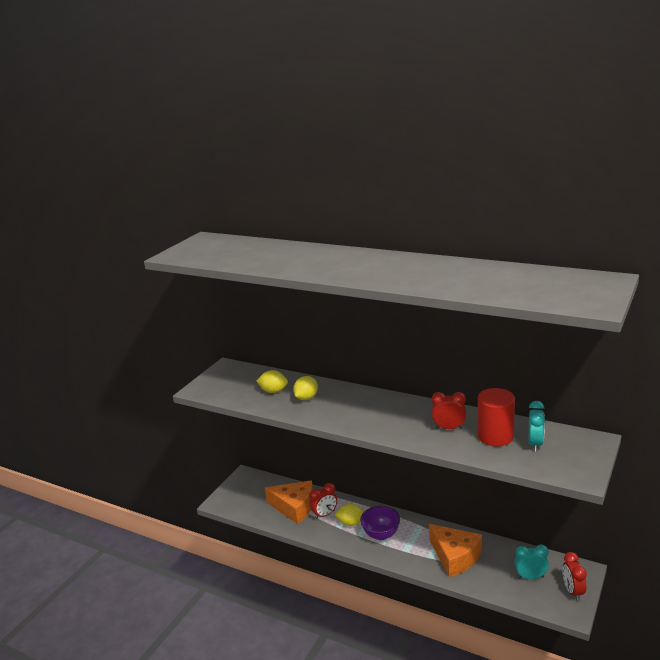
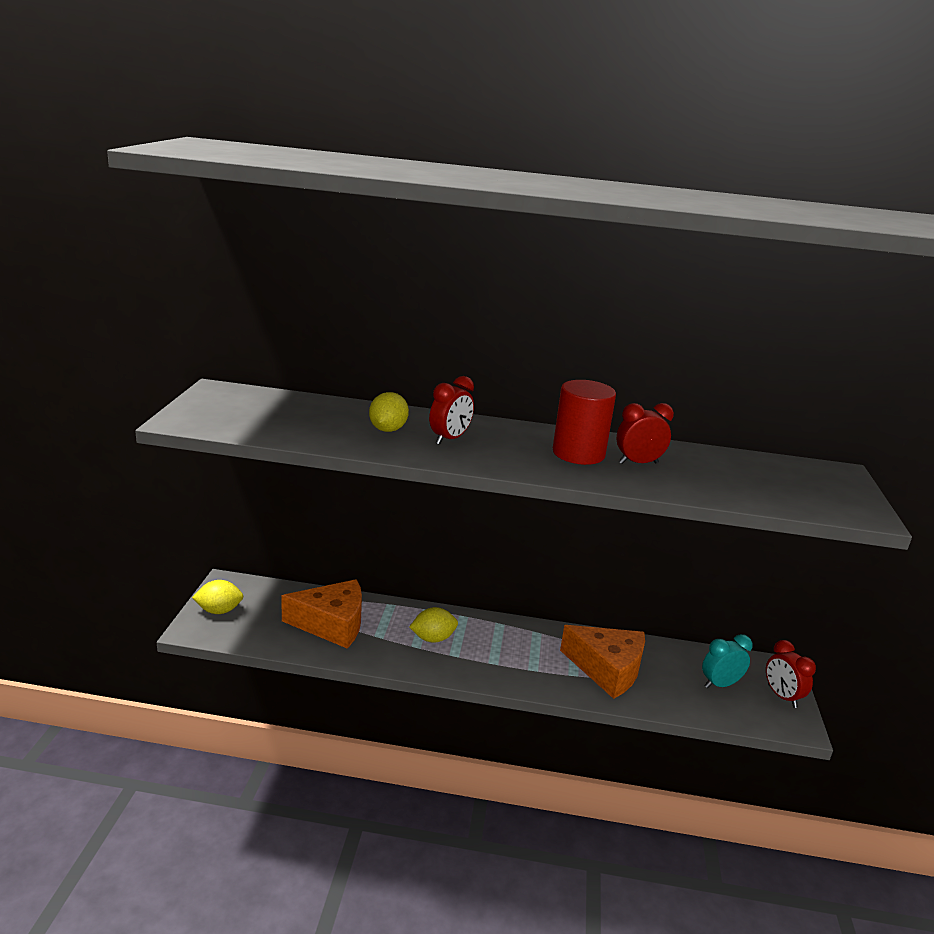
camera: 25 degrees left, 0 degrees up
yellow lemon [256,370,288,393] -> yellow lemon moved to [192,580,244,614]
red clock [310,483,337,519] -> red clock moved to [429,376,474,445]
purple bowl [360,506,400,540] -> none
red cylinder [477,388,515,446] -> red cylinder moved to [553,380,616,465]
turquoise clock [529,401,545,452] -> none

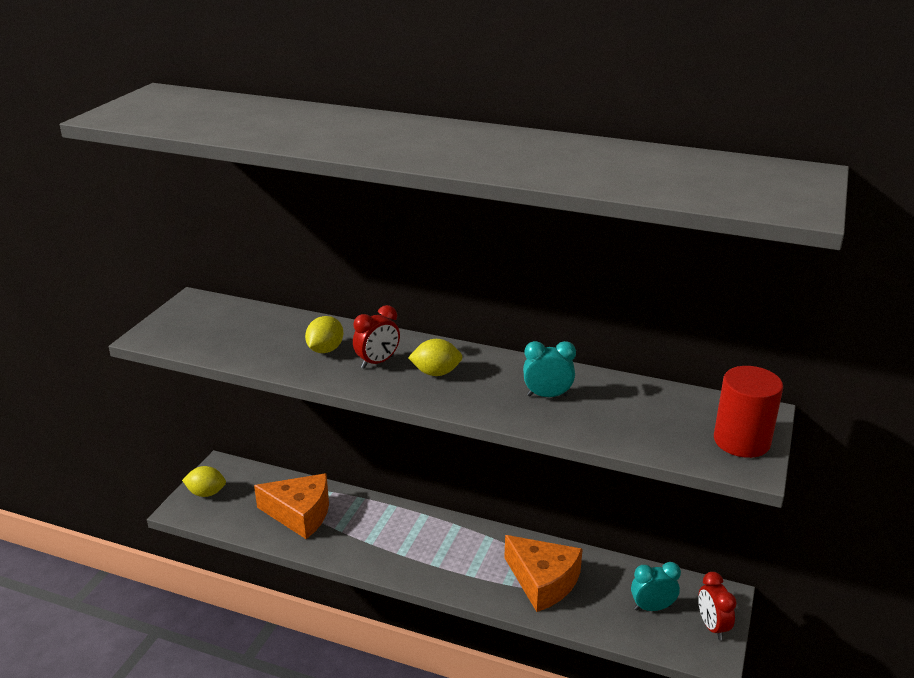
camera: 15 degrees right, 5 degrees up
yellow lemon [409,607,458,643] -> yellow lemon moved to [408,339,462,376]
red cylinder [553,380,616,465] -> red cylinder moved to [714,366,783,458]
red clock [617,403,674,464] -> turquoise clock [523,341,576,397]

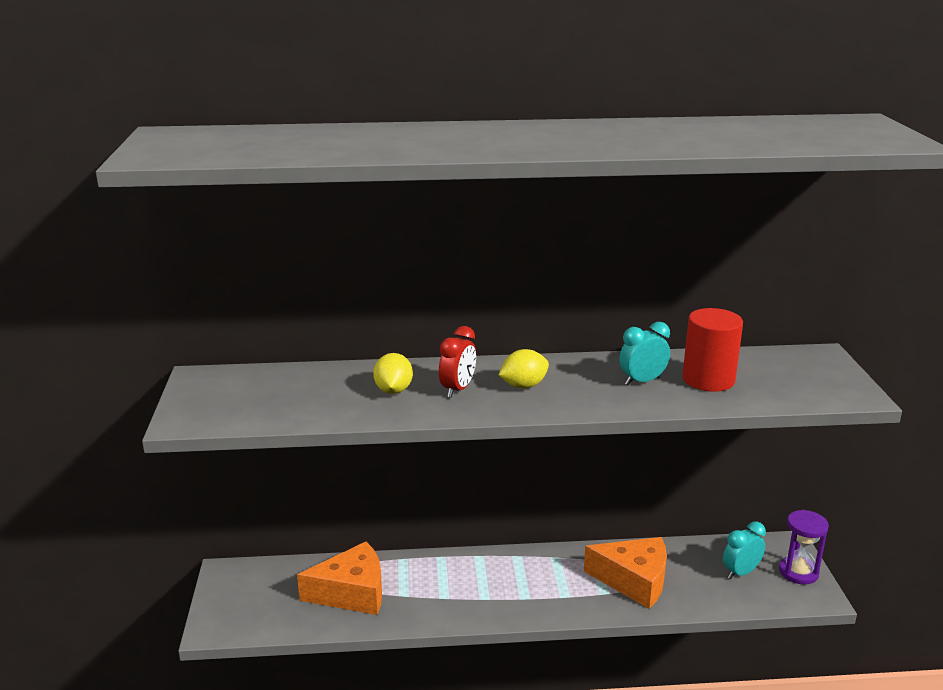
camera: 25 degrees left, 5 degrees down
yellow lemon [182,466,226,497] -> none
red clock [698,572,737,640] -> purple hourglass [779,510,829,585]
red cylinder [714,366,783,458] -> red cylinder moved to [682,308,743,392]

